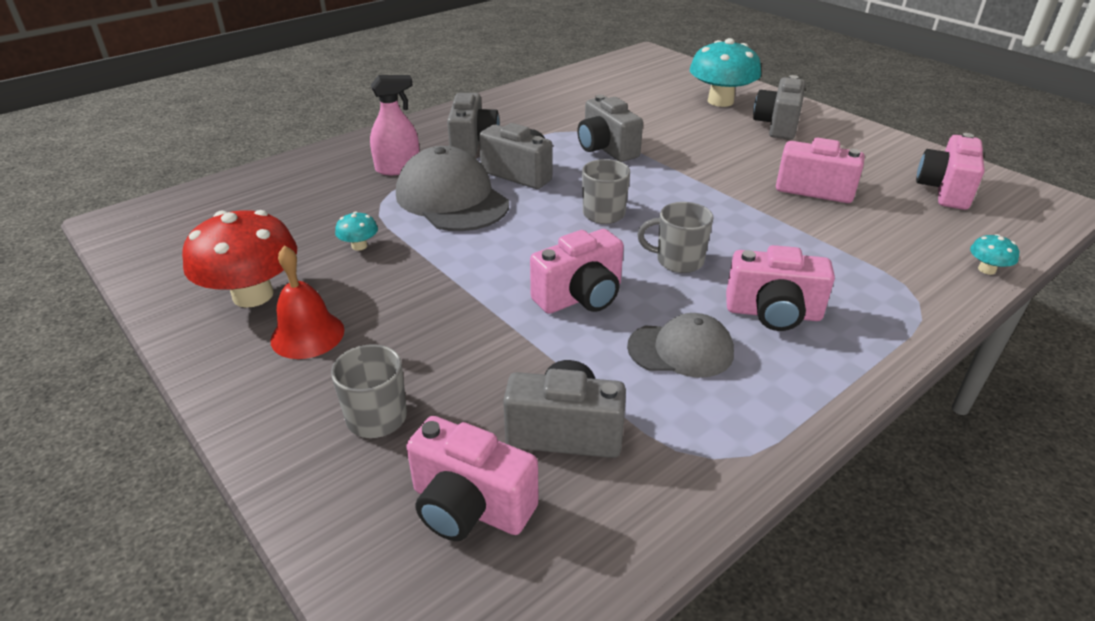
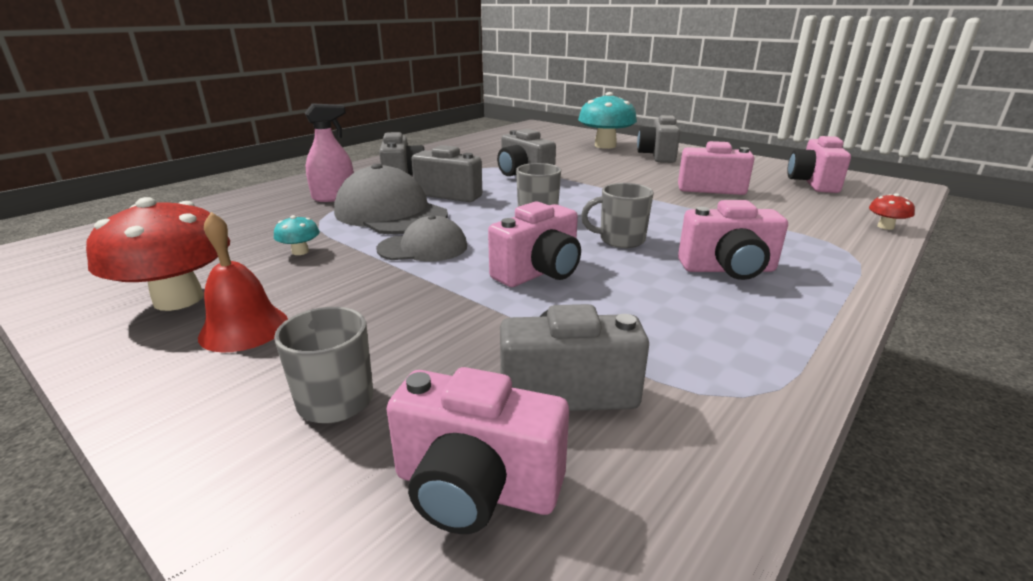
camera: 10 degrees left, 10 degrees down
grey cap [627,313,734,378] -> grey cap moved to [376,215,467,261]
turquoise mushroom [970,234,1019,275] -> red mushroom [869,193,915,230]

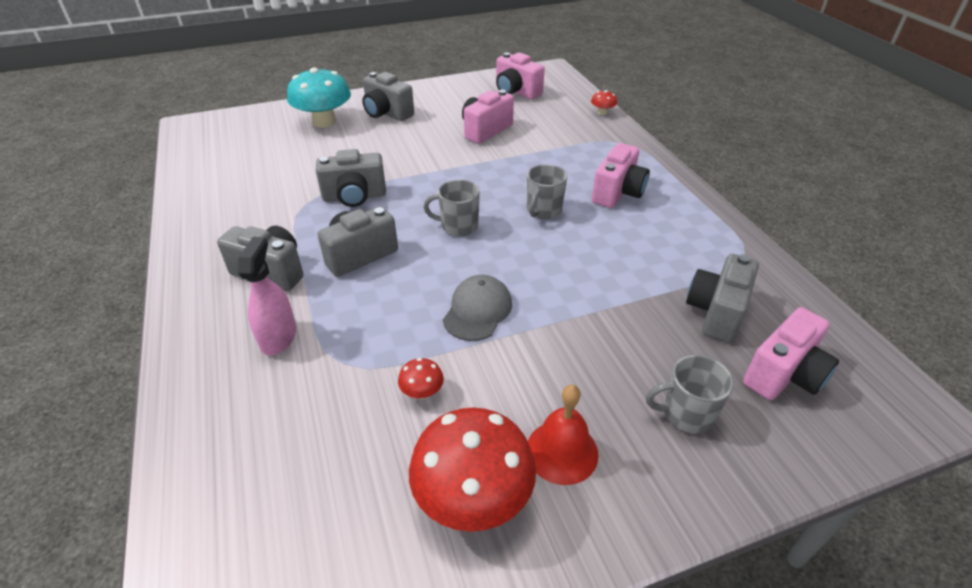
camera: 60 degrees left, 15 degrees up
turquoise mushroom [274,215,320,255] -> red mushroom [398,358,444,399]
grey cap [334,163,448,234] -> none
pink camera [488,202,581,287] -> none

